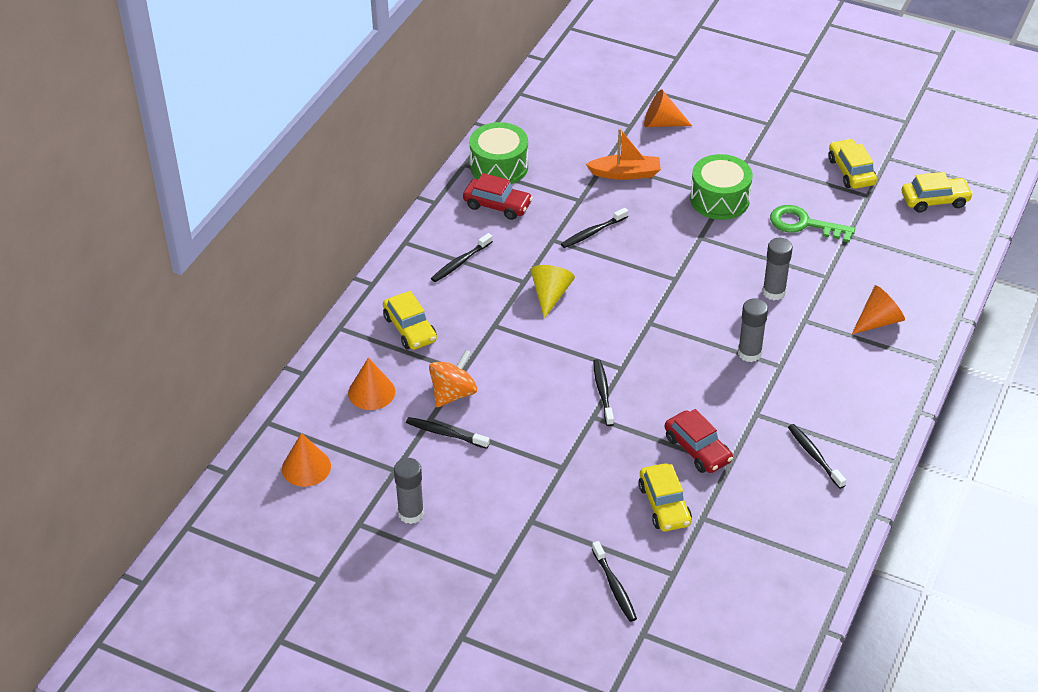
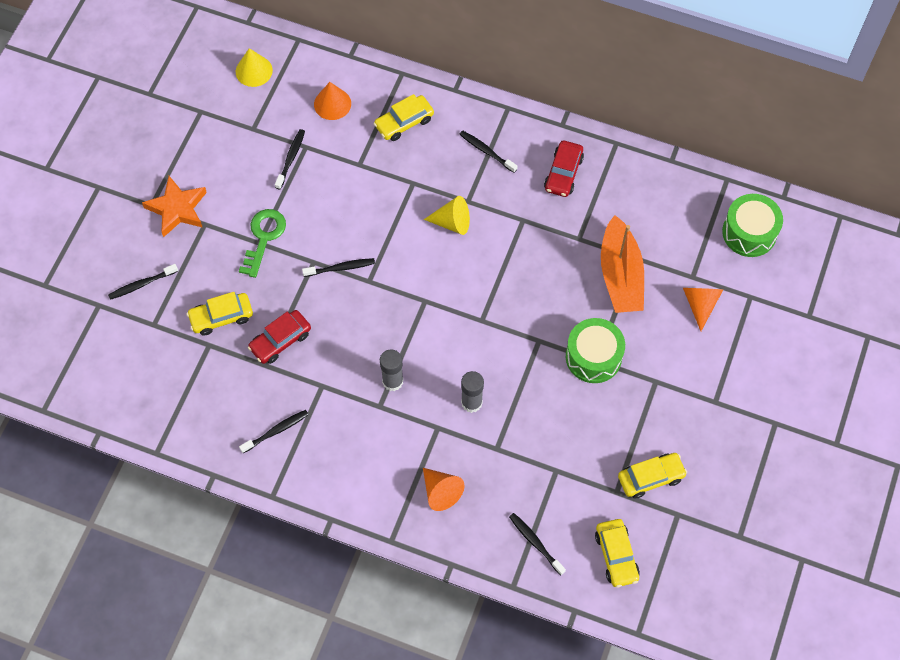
camera: 85 degrees right, 20 degrees up
orange cone [282,433,331,487] -> yellow cone [236,48,273,87]
grey glue stick [394,458,424,524] -> none
orange spinning top [429,350,477,407] -> none
green drum [469,122,528,184] -> green drum moved to [722,194,783,257]
black toothbrush [561,208,628,248] -> black toothbrush moved to [509,513,566,576]
orange boat [586,128,661,180] -> orange boat [601,215,644,313], size x1.54
green key [770,205,855,243] -> green key moved to [239,209,286,278]
none -> orange star [142,176,207,237]

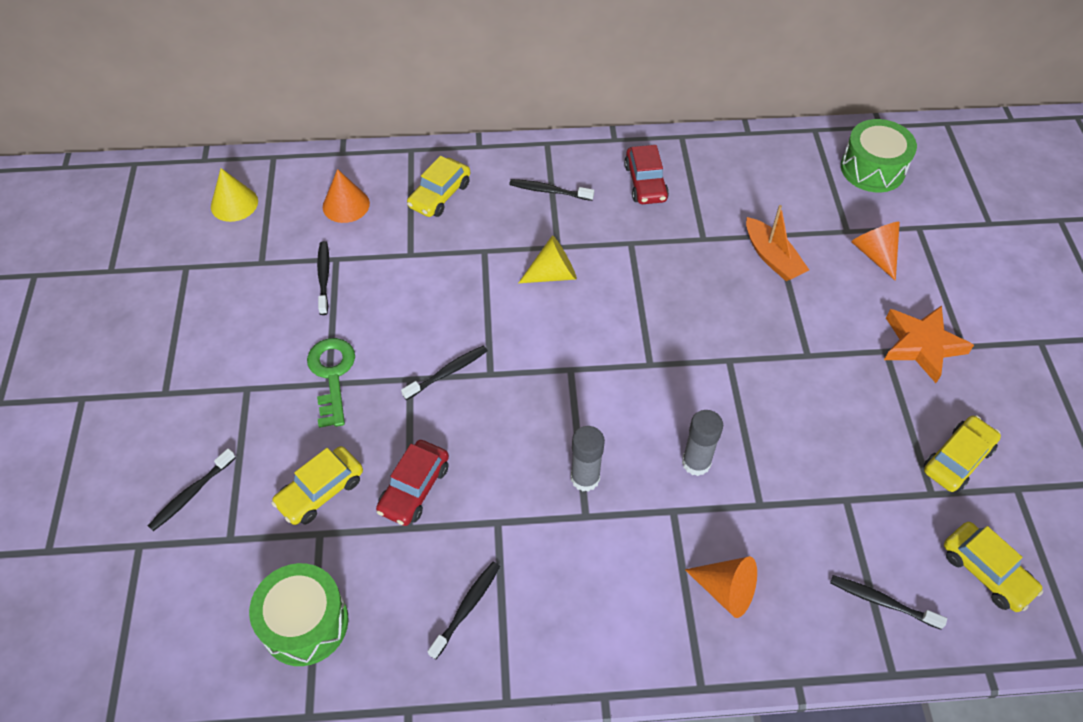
camera: 25 degrees left, 10 degrees down
orange star [142,176,207,237] -> orange star moved to [884,305,974,383]
green drum [566,318,625,383] -> green drum moved to [249,563,349,666]
orange boat [601,215,644,313] -> orange boat [746,205,809,281], size x0.65

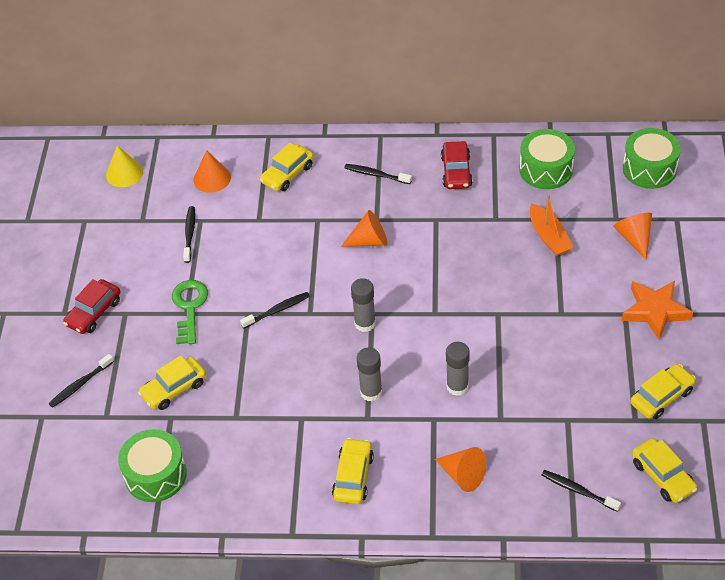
camera: 10 degrees right, 5 degrees down
red car [376,440,449,526] -> red car moved to [63,279,120,334]
black toothbrush [428,562,500,660] -> none
yellow cone [519,235,577,283] -> orange cone [341,210,388,247]
none -> yellow car [332,438,374,504]
none -> grey glue stick [351,278,376,332]
none -> green drum [520,129,575,189]

